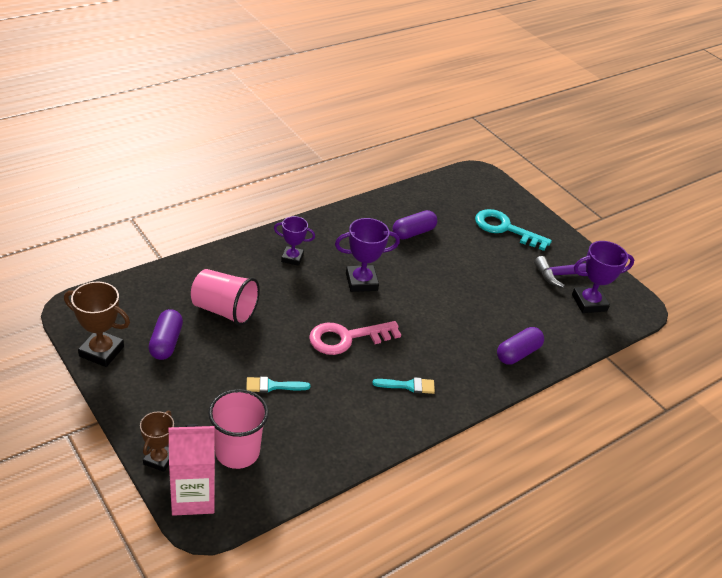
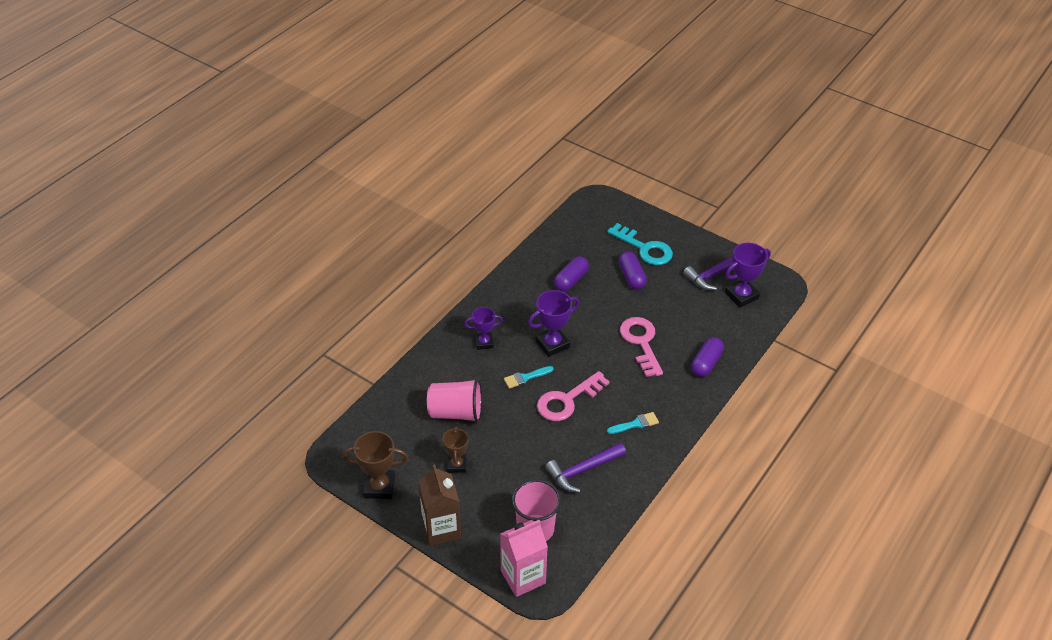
camera: 15 degrees left, 5 degrees up
brown trophy [140,411,174,472] -> brown trophy moved to [442,426,468,473]
purple capsule [148,309,183,360] -> purple capsule moved to [618,252,647,290]
turquoise brush [246,377,310,393] -> turquoise brush moved to [504,366,553,389]
turquoise key [475,209,552,251] -> turquoise key turned 150 degrees counterclockwise [607,223,673,265]
none -> brown carton [418,464,461,546]
none -> purple hammer [545,443,626,493]
none -> pink key [620,317,663,377]

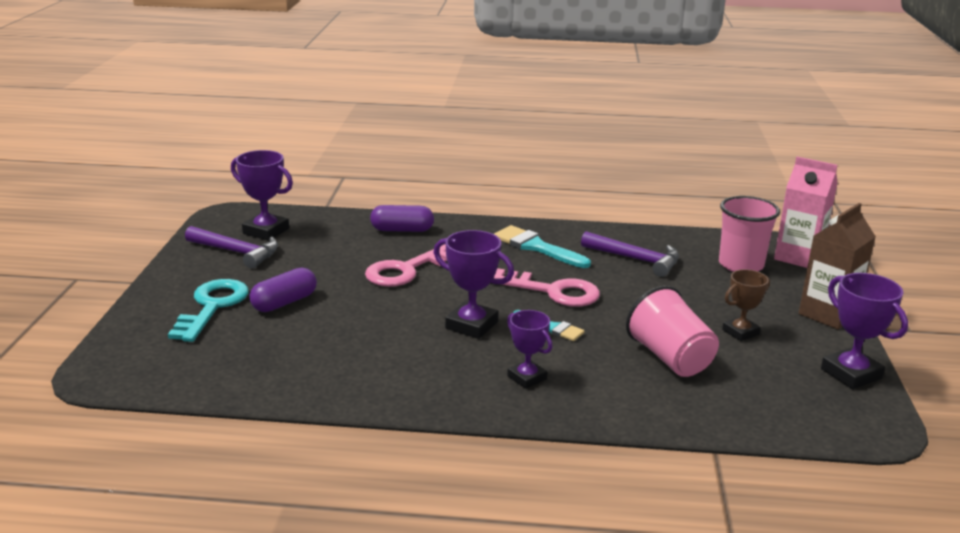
camera: 120 degrees left, 20 degrees down
brown trophy [342,431,408,499] -> purple trophy [821,273,908,389]
purple capsule [554,256,589,291] -> none
turquoise brush [607,412,659,434] -> turquoise brush [494,225,591,268], size x1.64

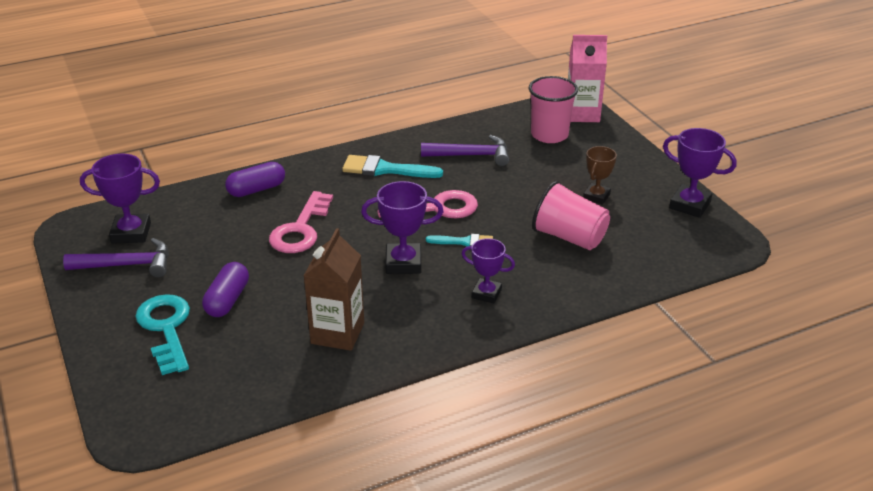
camera: 30 degrees left, 10 degrees up
brown carton [799,203,876,329] -> brown carton moved to [304,228,364,351]

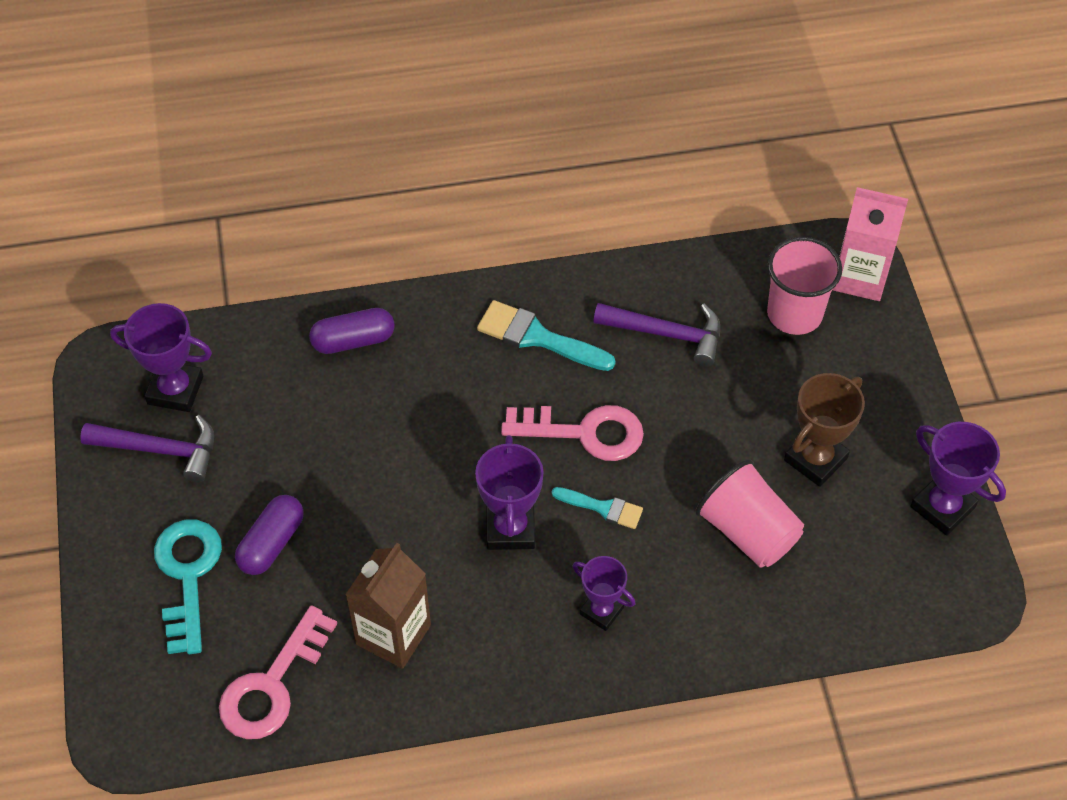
camera: 15 degrees right, 20 degrees up
pink key [269,191,333,253] -> pink key moved to [219,605,337,739]
purple trophy [361,181,444,274] -> purple trophy turned 75 degrees clockwise [475,435,544,550]
brown trophy [583,146,617,205] -> brown trophy [784,373,865,487], size x1.50

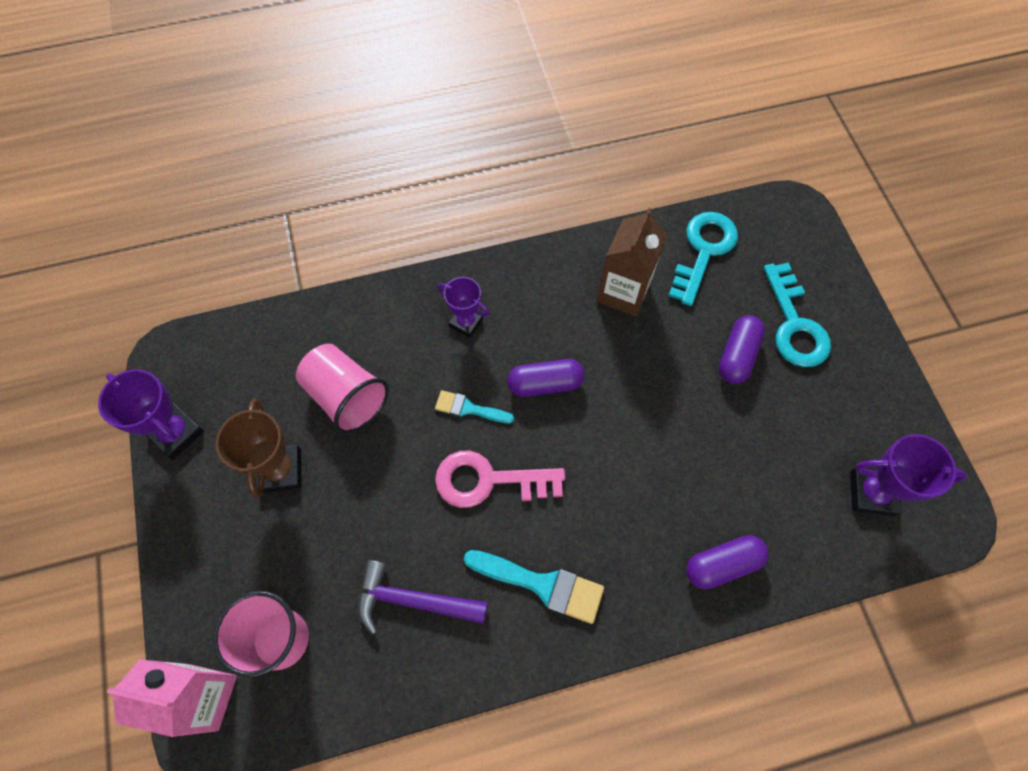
camera: 175 degrees right, 10 degrees up
purple hammer [80,415,214,482] -> none
pink key [219,605,337,739] -> turquoise key [668,212,738,306]
purple trophy [475,435,544,550] -> purple capsule [507,359,585,397]
brown trophy [784,373,865,487] -> brown trophy turned 45 degrees counterclockwise [216,398,301,498]

